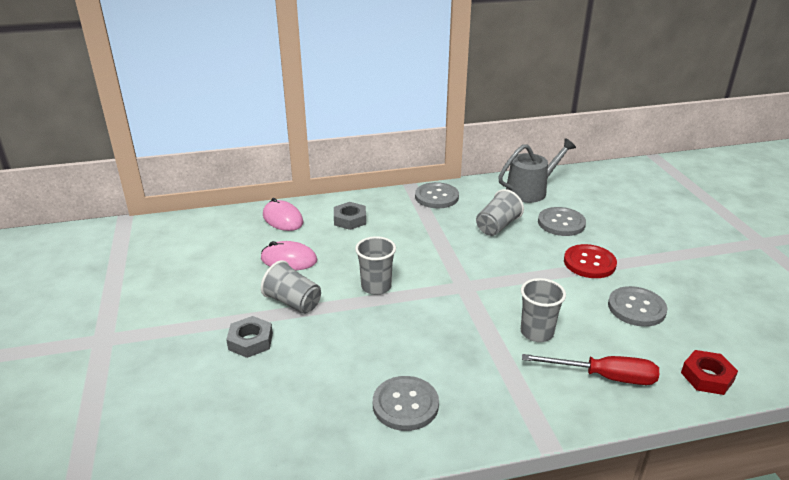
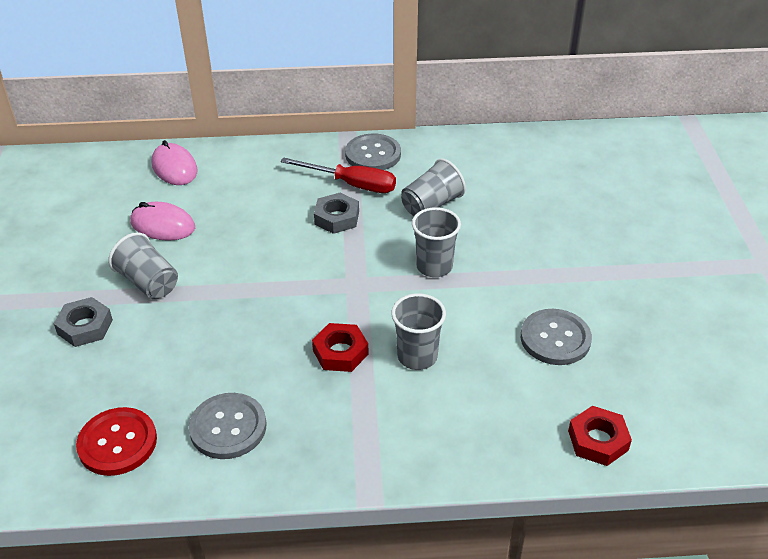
camera: 10 degrees right, 10 degrees up
grey nut [334,202,366,230] -> grey nut moved to [314,193,359,234]
grey cup [355,236,396,295] -> grey cup moved to [412,207,461,277]
grey watering can [498,138,576,203] -> none
red screwdriver [522,354,659,385] -> red screwdriver moved to [280,157,396,193]
grey button [538,207,586,236] -> none
red button [564,244,617,278] -> red button moved to [76,407,157,476]
none -> red nut [312,323,369,372]

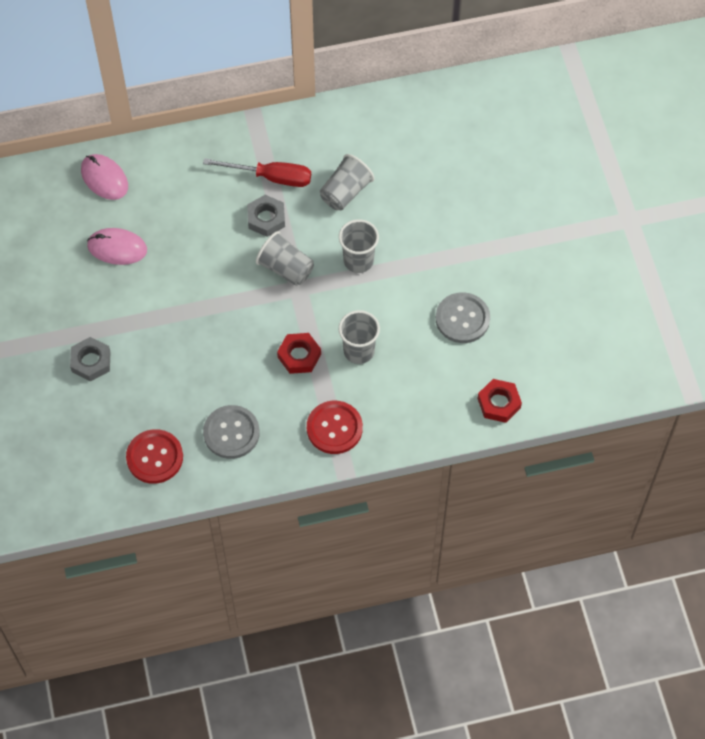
camera: 10 degrees left, 20 degrees up
grey cup [108,232,178,299] -> grey cup moved to [256,231,314,286]
grey button [345,134,401,170] -> none
none -> red button [307,401,363,454]

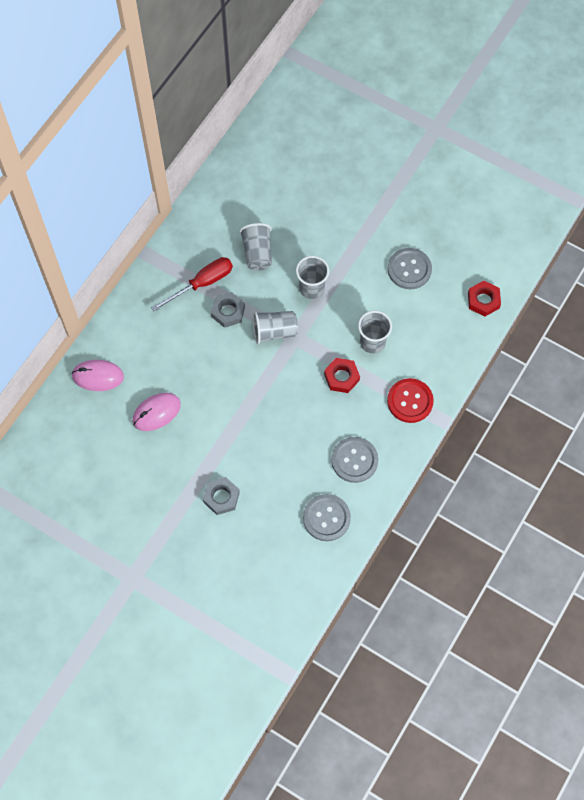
camera: 45 degrees left, 5 degrees up
red button [126,429,183,484] -> grey button [303,494,351,541]

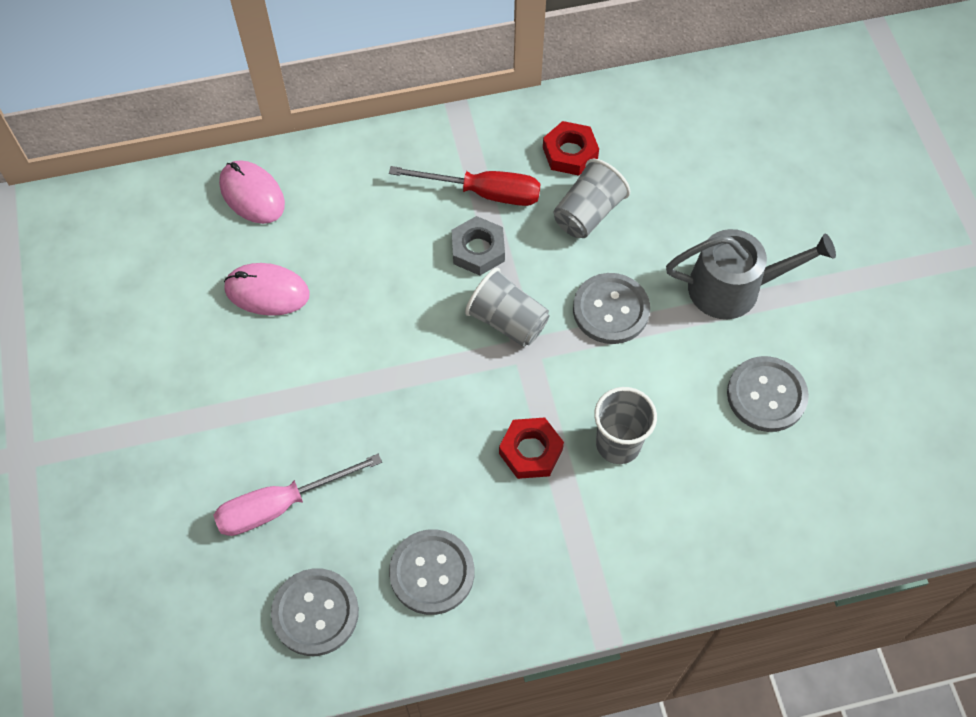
camera: 45 degrees right, 5 degrees down
grey nut [203,477,240,515] -> none
grey cup [296,256,329,299] -> grey button [573,273,650,344]
red button [387,378,434,423] -> none
red nut [468,281,501,317] -> red nut moved to [543,121,599,176]
none -> pink screwdriver [213,454,382,536]
none -> grey watering can [666,229,836,319]

